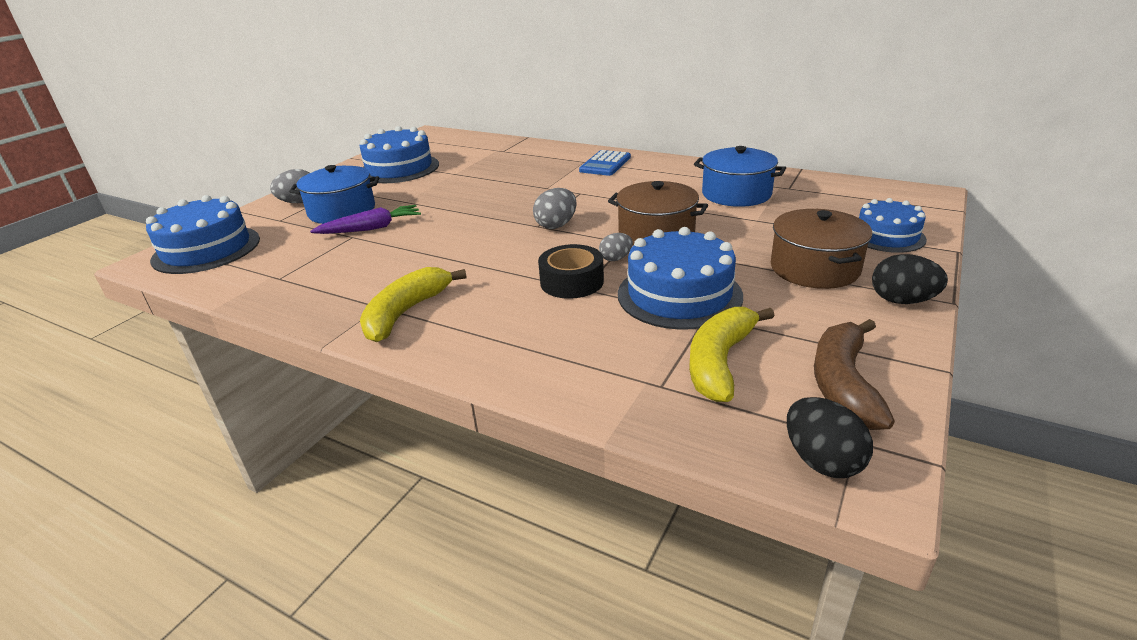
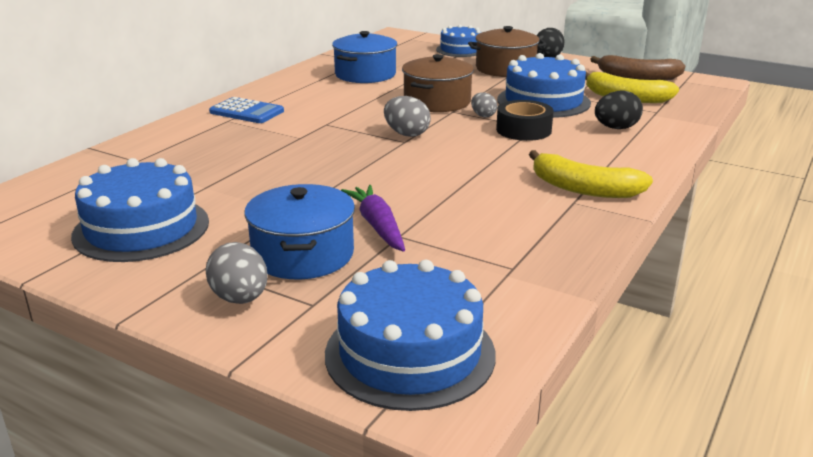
camera: 90 degrees left, 5 degrees down
black egg [787,397,873,478] -> black egg moved to [595,91,643,129]

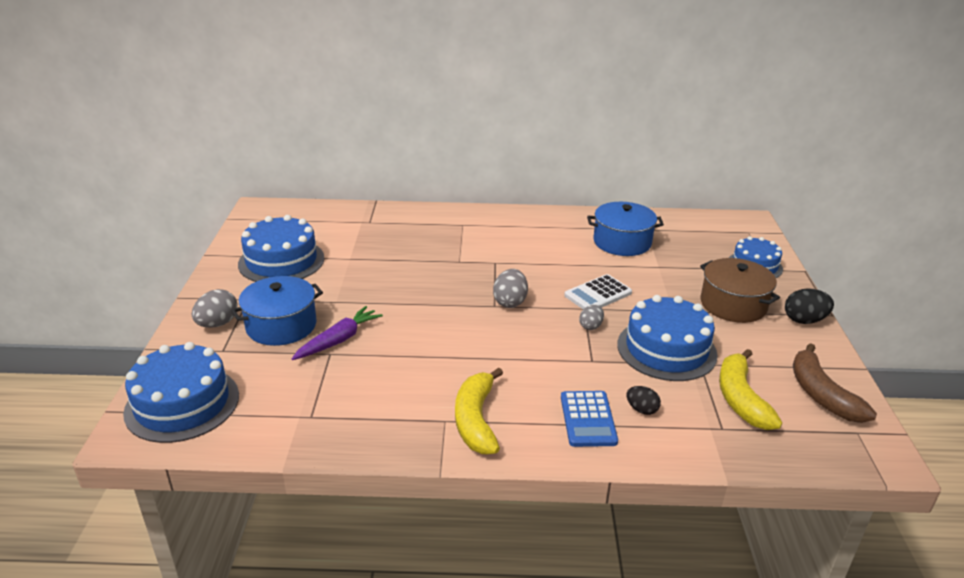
camera: 60 degrees right, 5 degrees up
blue calculator [209,97,284,123] -> blue calculator moved to [561,391,618,447]
brown pot [402,54,474,112] -> white calculator [564,274,632,309]
black tape [496,100,554,141] -> none
black egg [595,91,643,129] -> black egg [626,386,661,415], size x0.64

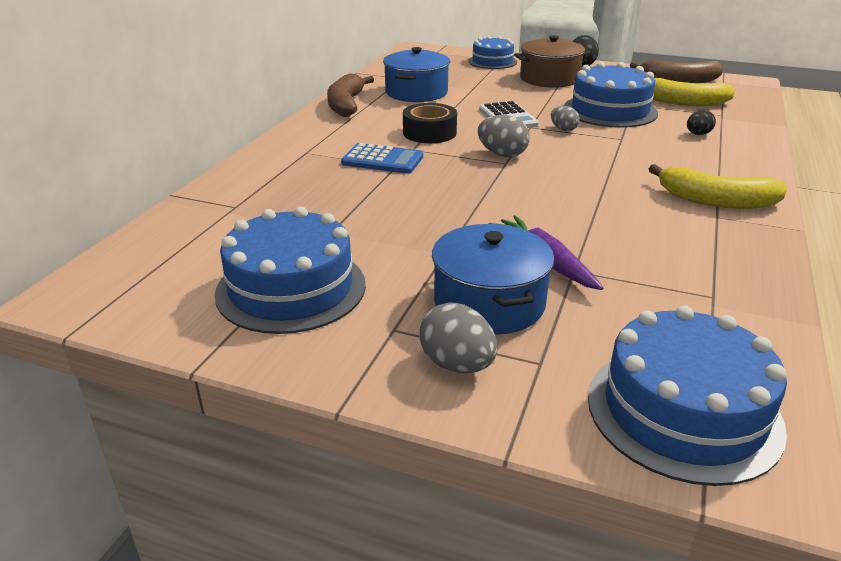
camera: 70 degrees left, 0 degrees up
blue calculator [561,391,618,447] -> blue calculator moved to [341,143,423,174]
none -> brown banana [327,73,374,117]
none -> black tape [403,103,457,143]

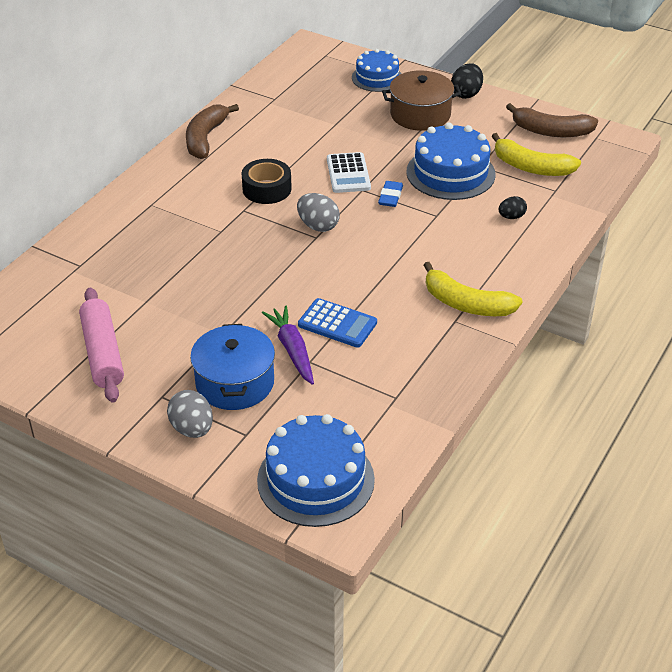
camera: 10 degrees right, 10 degrees up
blue cake [215,207,366,334] -> pink rolling pin [79,288,124,403]
blue calculator [341,143,423,174] -> blue calculator moved to [298,298,377,348]
blue pot [383,47,450,102] -> none
grey egg [551,106,580,131] -> blue eraser [378,181,403,207]

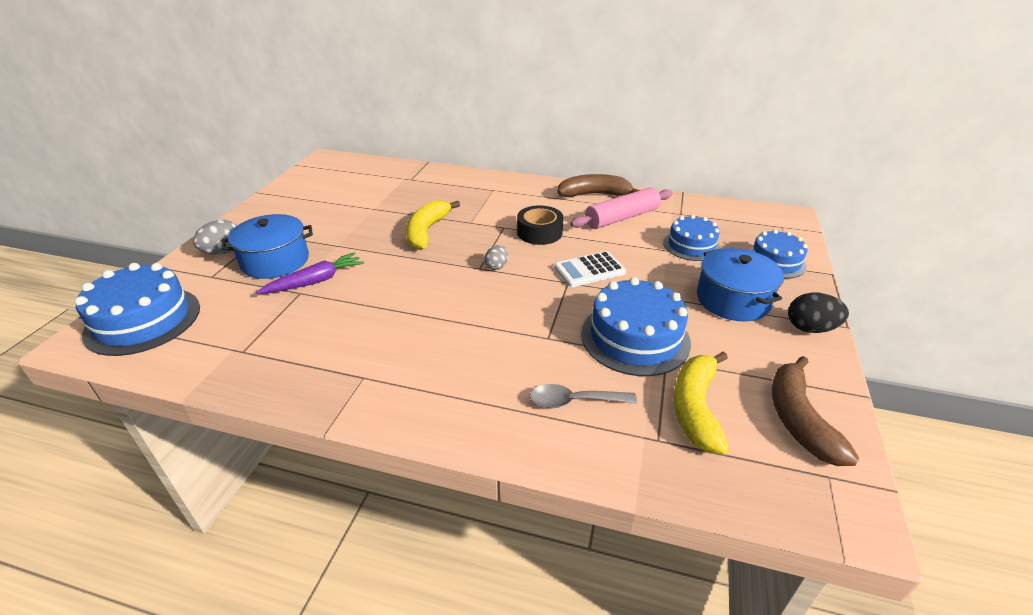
camera: 75 degrees right, 5 degrees down
pink rolling pin [79,288,124,403] -> pink rolling pin moved to [570,187,672,229]
grey egg [297,193,340,232] -> grey egg [484,245,508,270], size x0.64
blue calculator [298,298,377,348] -> none
blue eraser [378,181,403,207] -> none
brown pot [382,71,461,131] -> blue pot [697,248,784,322]
yellow banana [423,262,523,316] -> yellow banana moved to [406,200,460,250]
black egg [499,196,527,219] -> grey spoon [530,384,637,408]
none -> blue cake [663,215,721,261]

